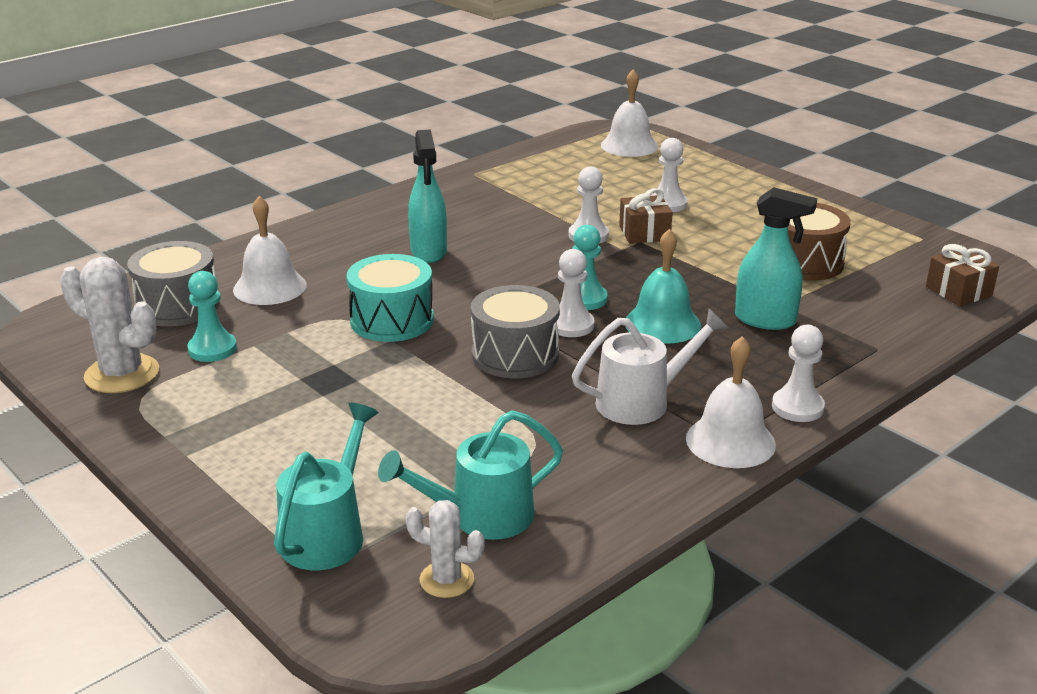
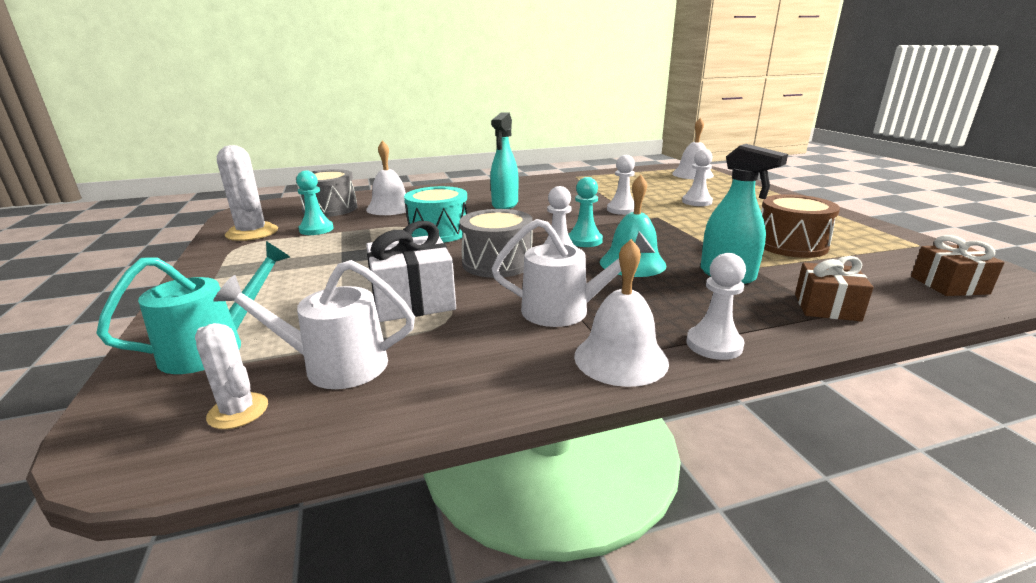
camera: 25 degrees right, 5 degrees down
turquoise watering can [378,410,563,540] -> white watering can [214,260,415,389]
brown gift [619,188,673,244] -> brown gift moved to [795,256,873,322]
none -> white gift [366,221,456,322]

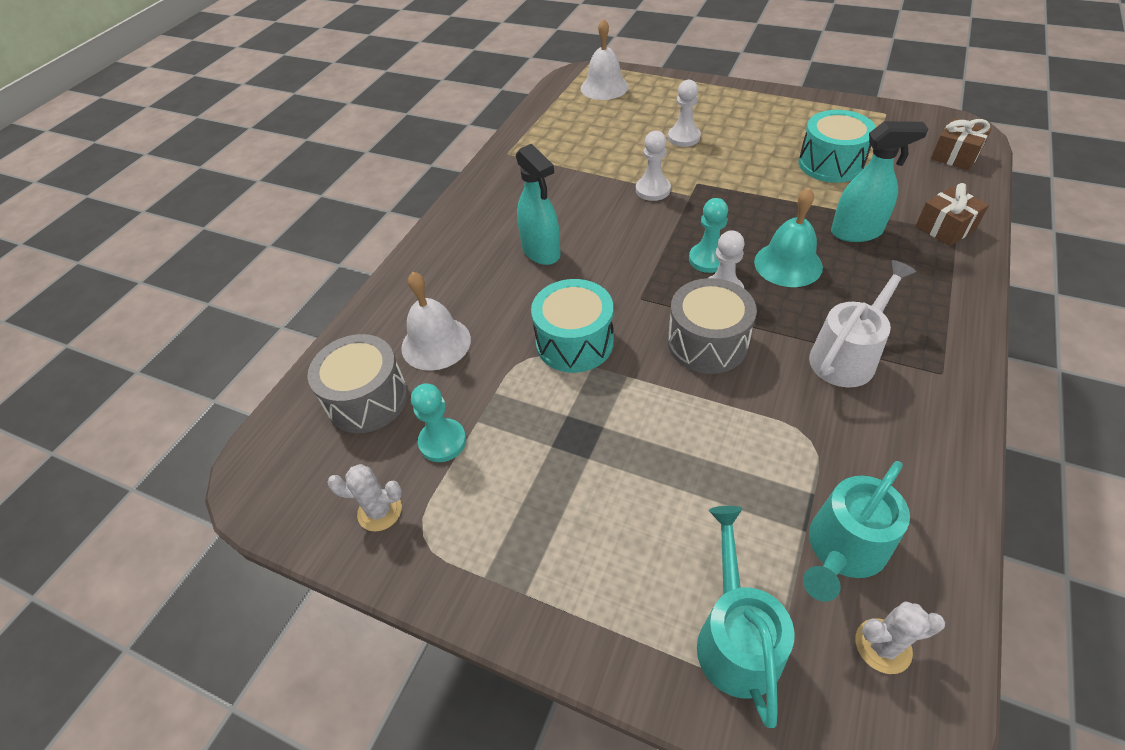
camera: 45 degrees left, 25 degrees up
white watering can [214,260,415,389] -> turquoise watering can [803,461,910,602]
white cactus [217,145,278,241] -> white cactus [327,464,402,532], size x0.59
white gift [366,221,456,322] -> none
white bell [574,239,669,387] -> none
white pawn [687,253,746,360] -> none
brown drum [761,194,840,258] -> turquoise drum [798,110,876,183]

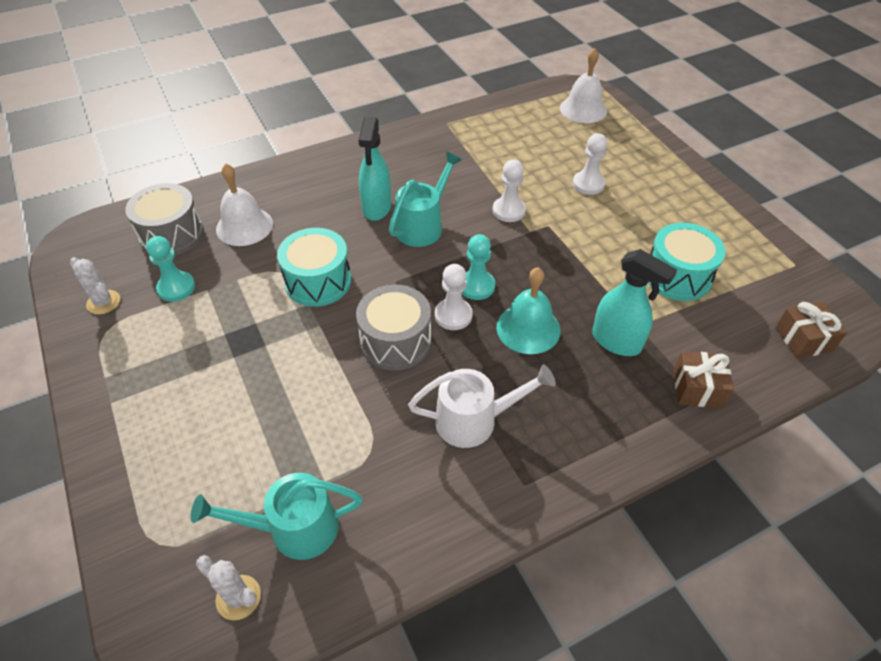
camera: 35 degrees right, 0 degrees up
turquoise watering can [697,506,795,728] -> turquoise watering can moved to [389,152,462,247]

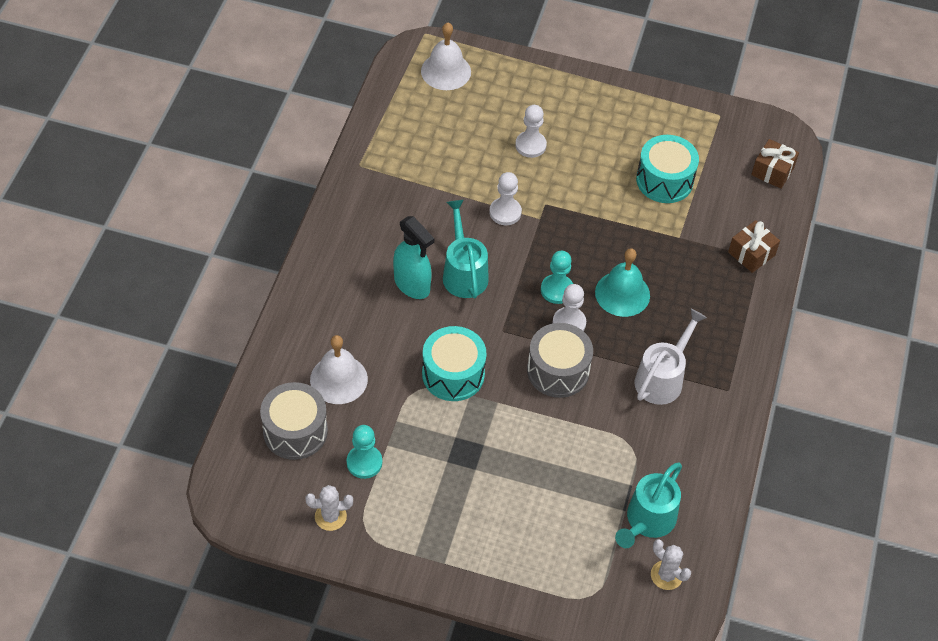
camera: 50 degrees left, 5 degrees up
white cactus [196,555,261,620] -> white cactus turned 60 degrees clockwise [651,539,691,590]
turquoise spray bottle [592,249,677,356] -> none

